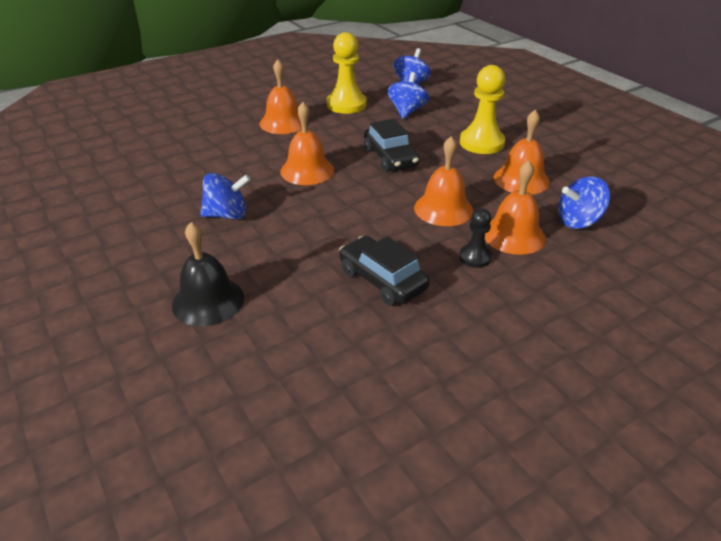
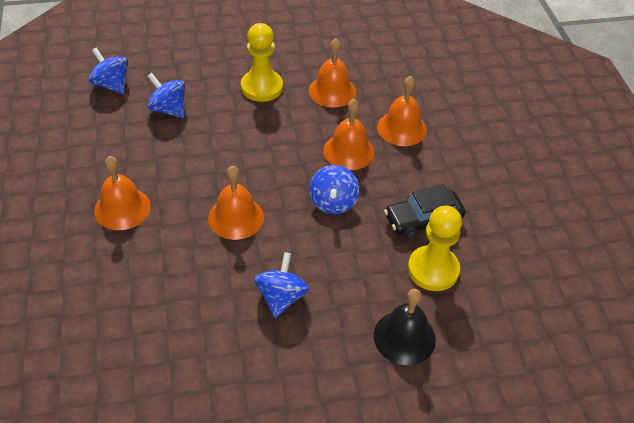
camera: 70 degrees left, 10 degrees up
yellow pawn [327,32,366,114] -> yellow pawn moved to [408,206,462,291]
black car [364,119,419,172] -> none
black pawn [459,208,492,268] -> none
blue spinning top [558,176,610,229] -> blue spinning top moved to [309,165,359,214]

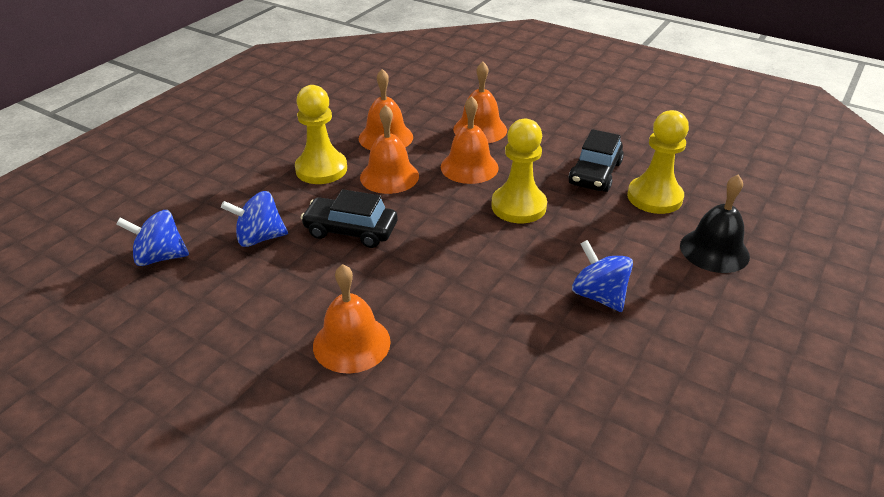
camera: 45 degrees left, 10 degrees down
orange bell [208,166,264,240] -> orange bell moved to [360,105,419,194]
blue spinning top [309,165,359,214] -> yellow pawn [491,119,547,223]
none -> black car [301,189,397,248]

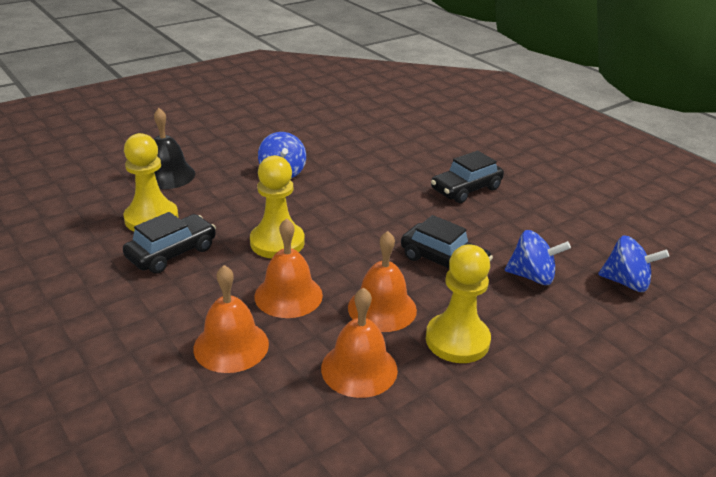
camera: 160 degrees left, 5 degrees down
orange bell [313,264,391,374] -> black car [431,151,504,203]

